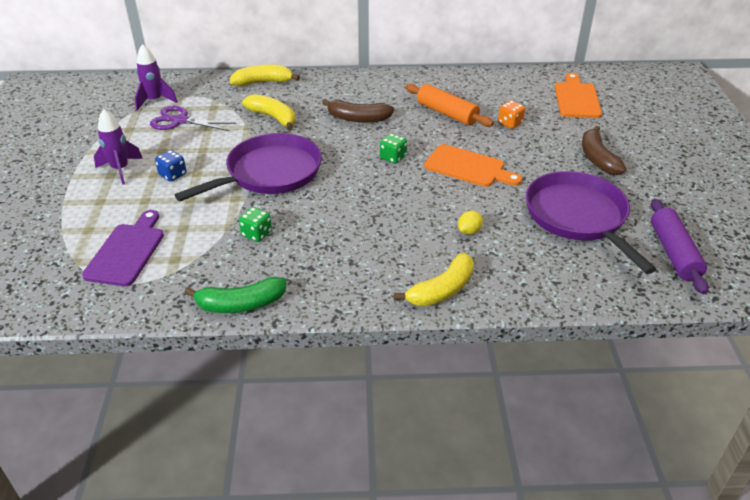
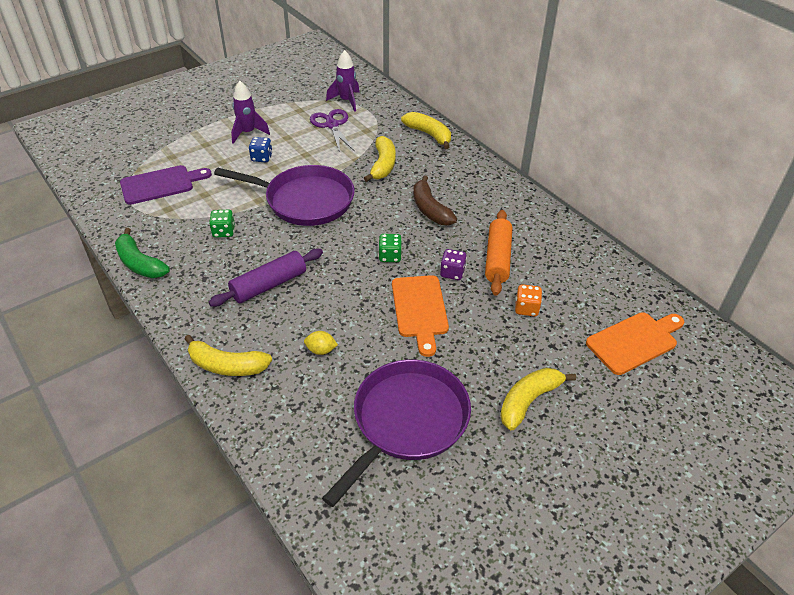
camera: 55 degrees right, 5 degrees up
brown banana [582,126,626,175] -> yellow banana [500,368,576,430]
purple rolling pin [651,199,709,294] -> purple rolling pin moved to [209,249,323,307]
none -> purple dice [440,249,467,280]

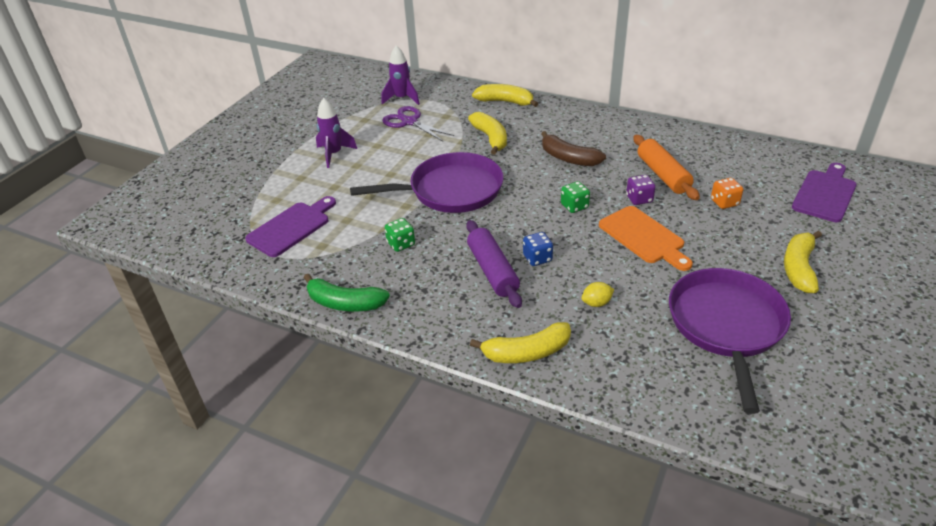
camera: 25 degrees left, 5 degrees down
purple rolling pin [209,249,323,307] -> purple rolling pin turned 45 degrees counterclockwise [466,220,522,308]
blue dice [249,137,273,162] -> blue dice moved to [523,232,553,266]
orange cutting board [586,312,684,375] -> purple cutting board [792,163,857,222]

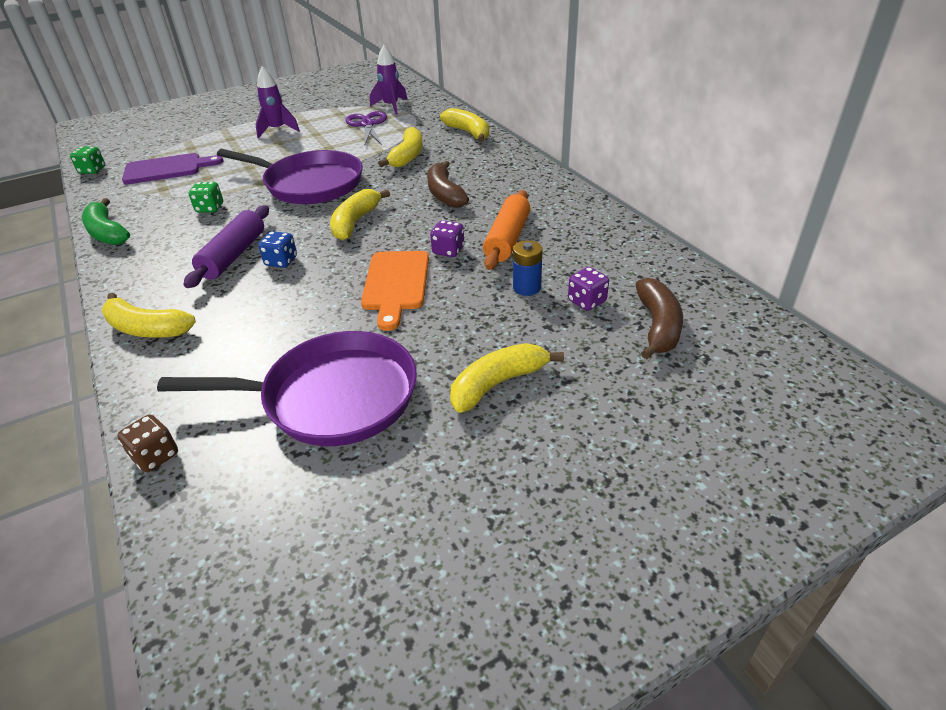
camera: 35 degrees right, 0 degrees up
green dice [561,181,590,213] -> green dice moved to [70,146,105,174]
yellow lemon [581,282,614,307] -> none
purple pan [669,268,791,414] -> purple pan turned 45 degrees clockwise [157,331,417,446]
orange dice [711,178,743,209] -> blue battery [513,240,543,296]
purple cutting board [792,163,857,222] -> brown banana [635,278,683,359]
none -> brown dice [117,414,178,472]
none -> yellow banana [330,189,390,240]
none -> purple dice [568,267,609,311]

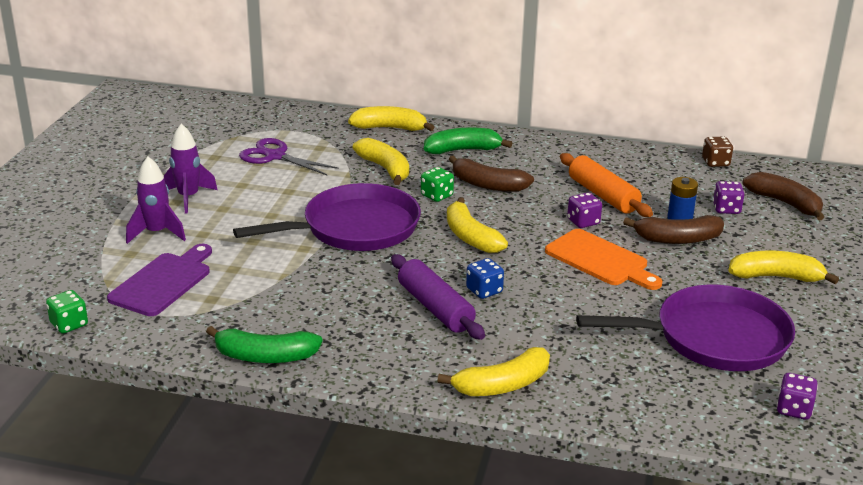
camera: 50 degrees left, 10 degrees down
brown dice [117,414,178,472] -> brown dice moved to [702,136,733,167]
purple pan [157,331,417,446] -> purple pan turned 45 degrees clockwise [576,285,795,371]
green dice [189,182,223,213] -> green dice moved to [421,167,454,202]
purple rocket [370,45,408,115] -> purple rocket moved to [126,157,186,244]
yellow banana [450,343,564,413] -> yellow banana turned 90 degrees clockwise [728,250,839,284]
none -> green banana [424,127,513,154]
none -> brown banana [623,215,724,244]
none -> purple dice [777,373,818,420]

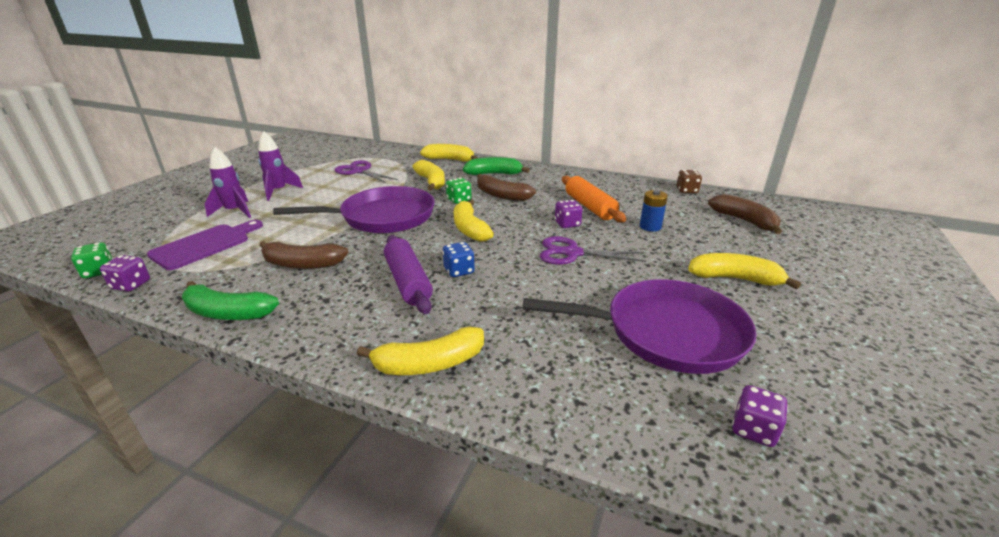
camera: 10 degrees right, 0 degrees up
orange cutting board [545,229,662,290] -> purple scissors [540,236,646,265]
brown banana [623,215,724,244] -> brown banana moved to [259,241,348,269]
purple dice [713,181,744,214] -> purple dice moved to [100,255,150,292]

